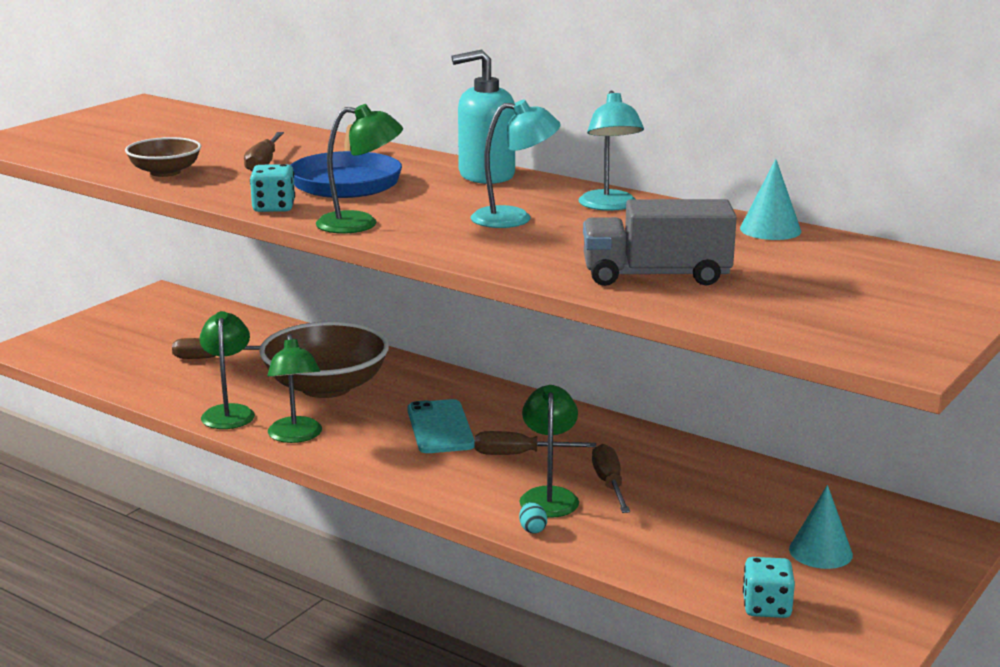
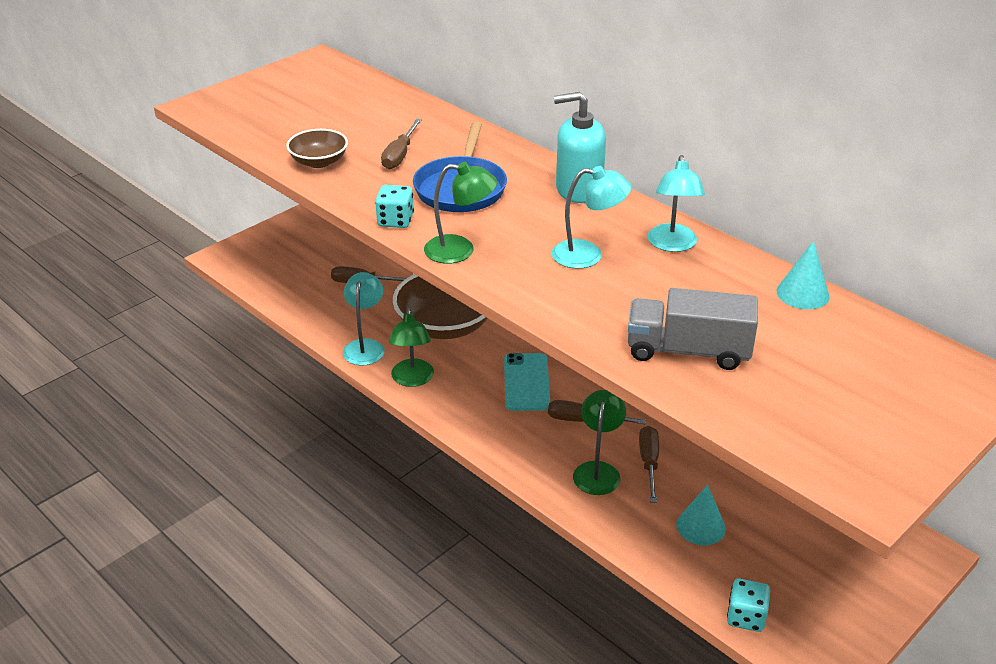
camera: 10 degrees right, 15 degrees up
green lamp [199,311,255,429] -> turquoise lamp [343,272,385,365]
turquoise egg [519,502,547,534] -> none
turquoise cone [789,485,853,569] -> turquoise cone moved to [676,484,726,545]

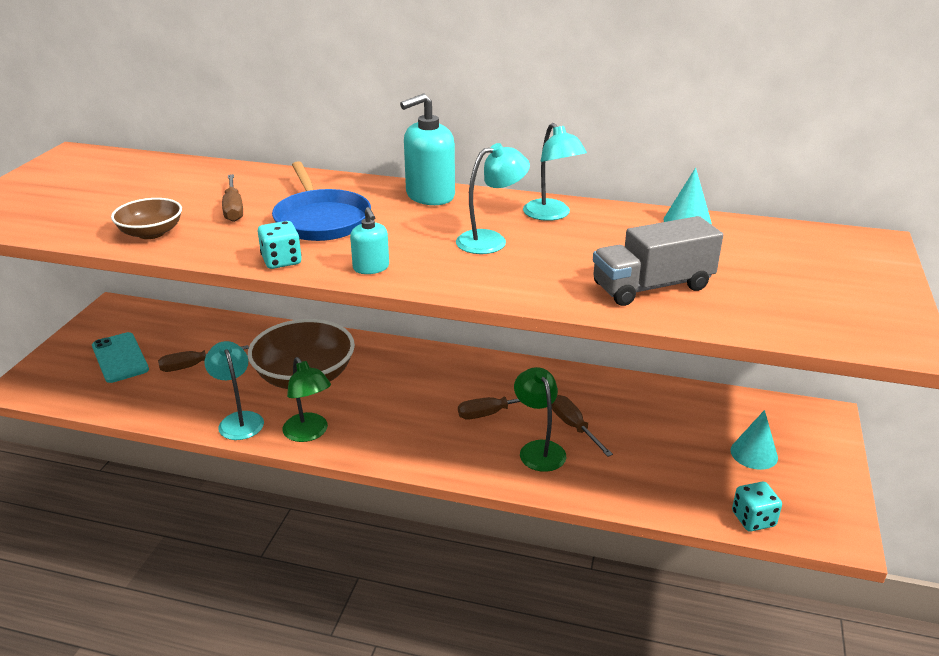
camera: 30 degrees left, 5 degrees down
green lamp [424,162,497,264] -> turquoise soap dispenser [350,207,389,274]
turquoise phone [504,353,550,411] -> turquoise phone moved to [92,332,149,383]
turquoise cone [676,484,726,545] -> turquoise cone moved to [730,410,778,470]

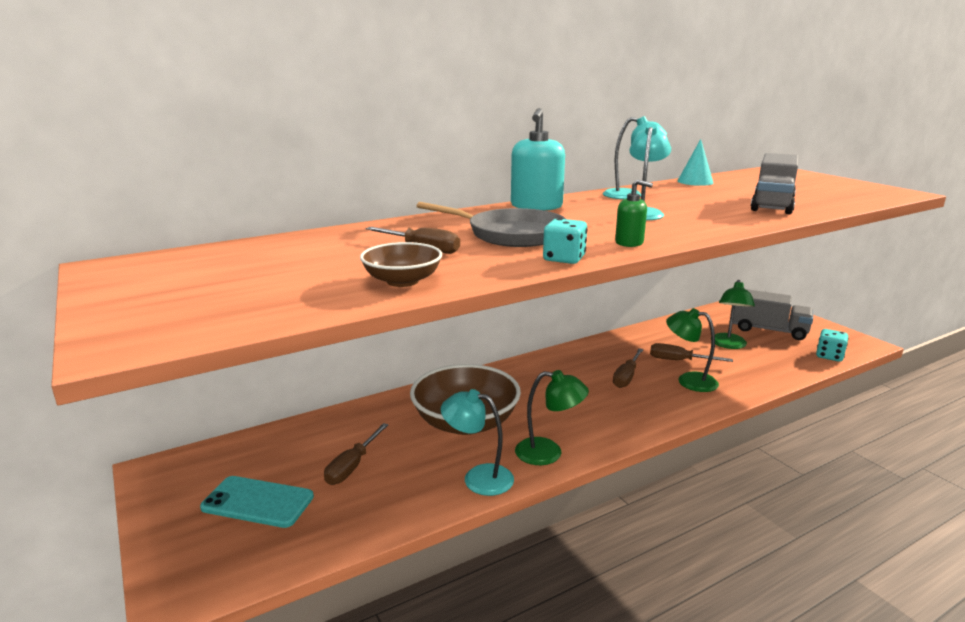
camera: 45 degrees left, 10 degrees down
blue pan [272,161,371,241] -> grey pan [416,202,566,247]
turquoise soap dispenser [350,207,389,274] -> green soap dispenser [615,179,653,247]
turquoise cone [730,410,778,470] -> grey truck [733,289,813,340]
none -> green lamp [715,280,755,349]

